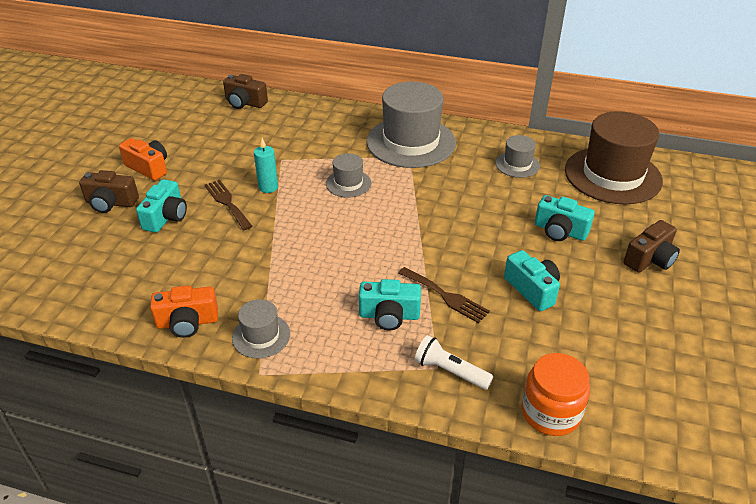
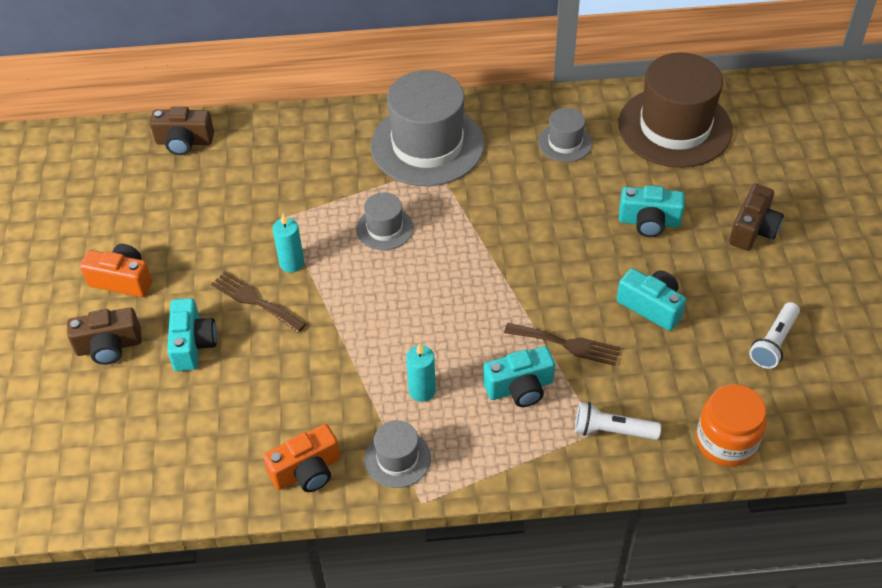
camera: 20 degrees left, 10 degrees up
none -> turquoise candle [406,343,436,402]
none -> white flashlight [749,302,800,369]

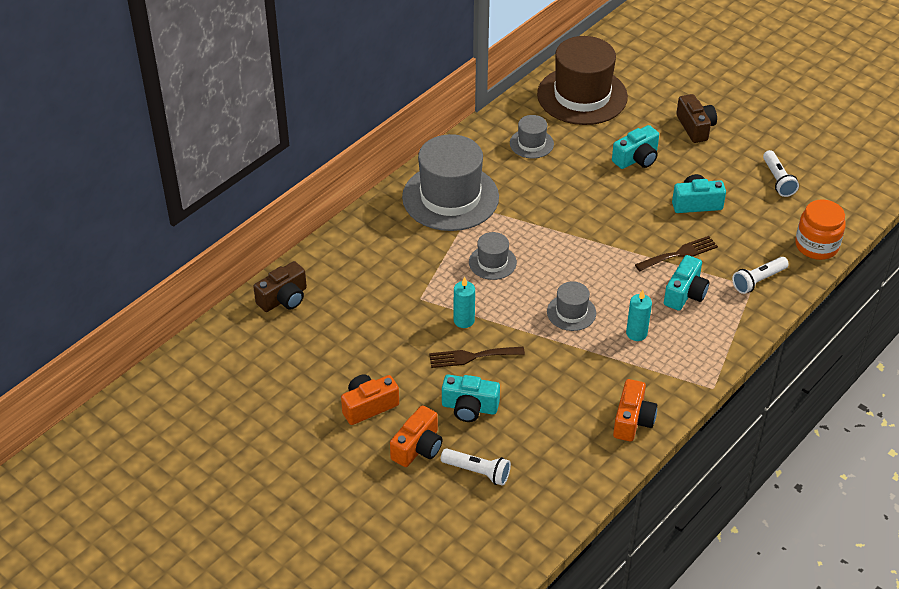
camera: 45 degrees left, 5 degrees down
brown camera [67,307,142,365] -> orange camera [390,405,443,467]
turquoise camera [167,298,217,371] -> turquoise camera turned 150 degrees clockwise [442,375,500,422]
grey hat [365,420,431,488] -> grey hat moved to [547,281,596,331]
none -> white flashlight [441,448,511,486]

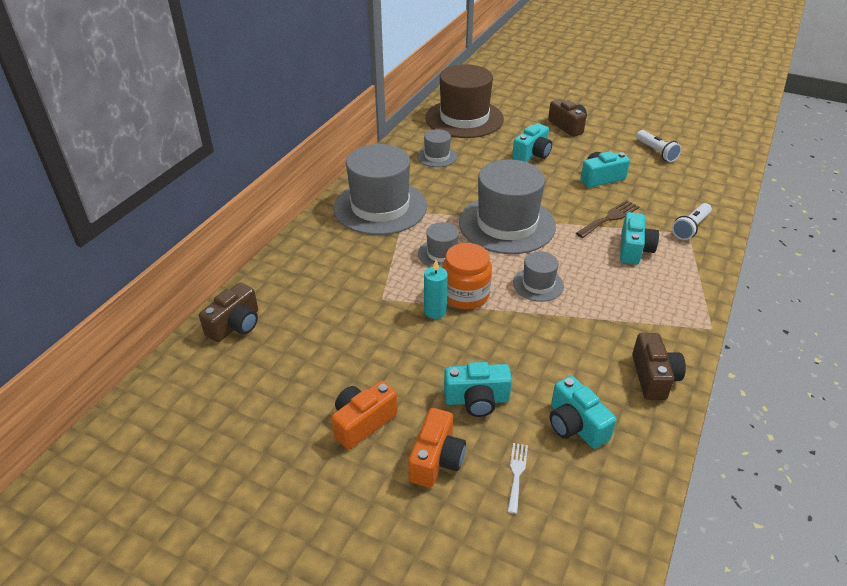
camera: 15 degrees left, 5 degrees down
brown fork [429,347,525,368] -> none
white flashlight [441,448,511,486] -> white fork [507,443,528,514]
orange camera [613,379,657,441] -> brown camera [632,333,686,400]
turquoise candle [626,290,652,341] -> none
orange jar [795,199,846,260] -> orange jar moved to [442,243,492,309]
none -> grey hat [459,159,556,254]
none -> turquoise camera [550,376,616,449]

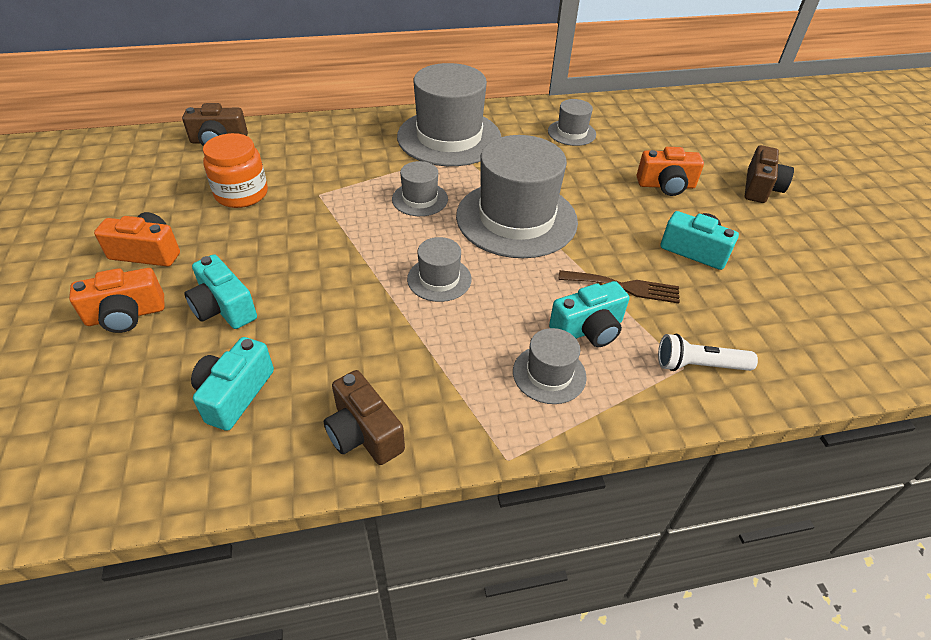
camera: 50 degrees right, 5 degrees up
turquoise candle [424,260,448,319] -> none
brown hat [425,64,504,138] -> none
orange jar [442,243,492,309] -> orange jar moved to [203,133,268,208]
white fork [507,443,528,514] -> none
turquoise camera [512,123,552,162] -> orange camera [637,147,704,196]
brown camera [632,333,686,400] -> brown camera turned 90 degrees clockwise [324,370,405,465]
white flashlight [636,130,682,162] -> none
none -> grey hat [513,328,587,404]

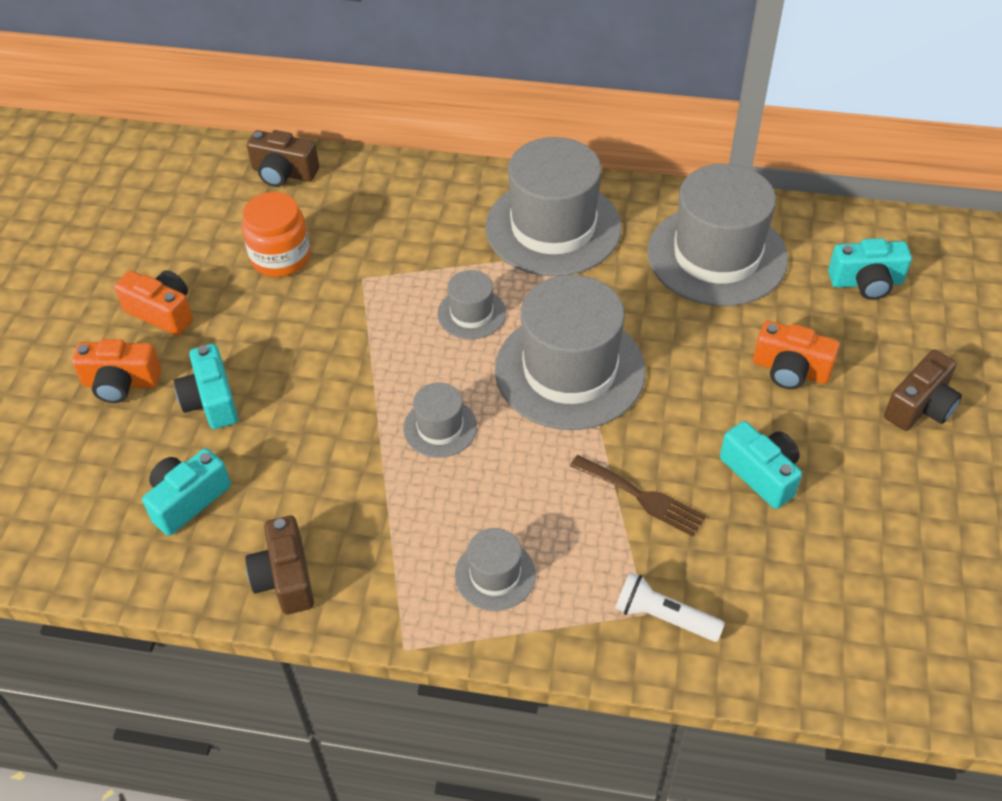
camera: 25 degrees right, 5 degrees up
grey hat [548,99,596,146] -> grey hat [647,164,788,306], size x2.11
turquoise camera [549,281,629,347] -> turquoise camera moved to [828,238,912,300]

